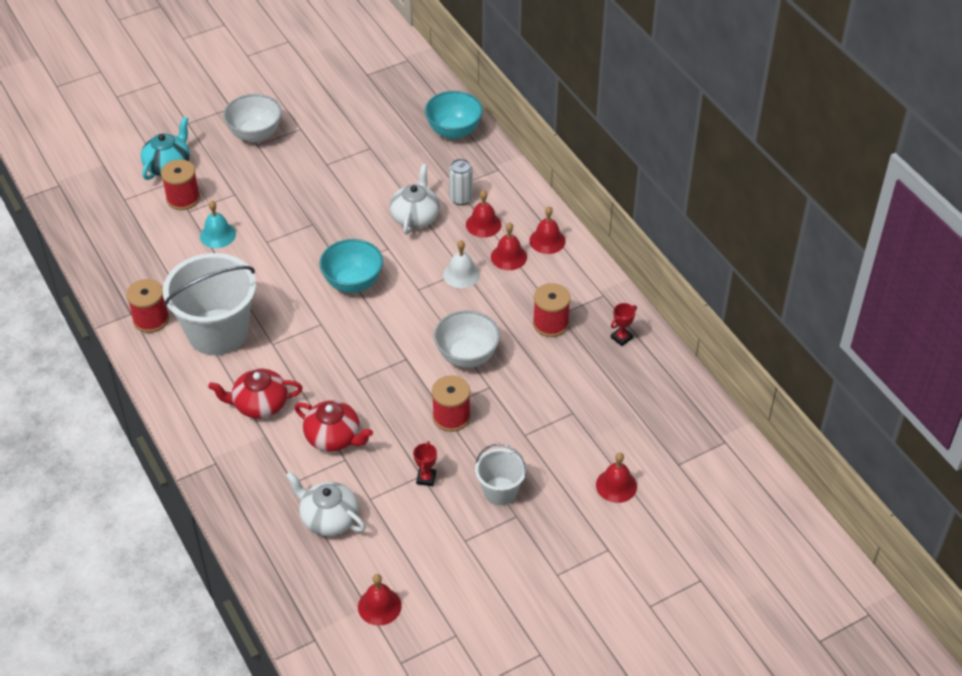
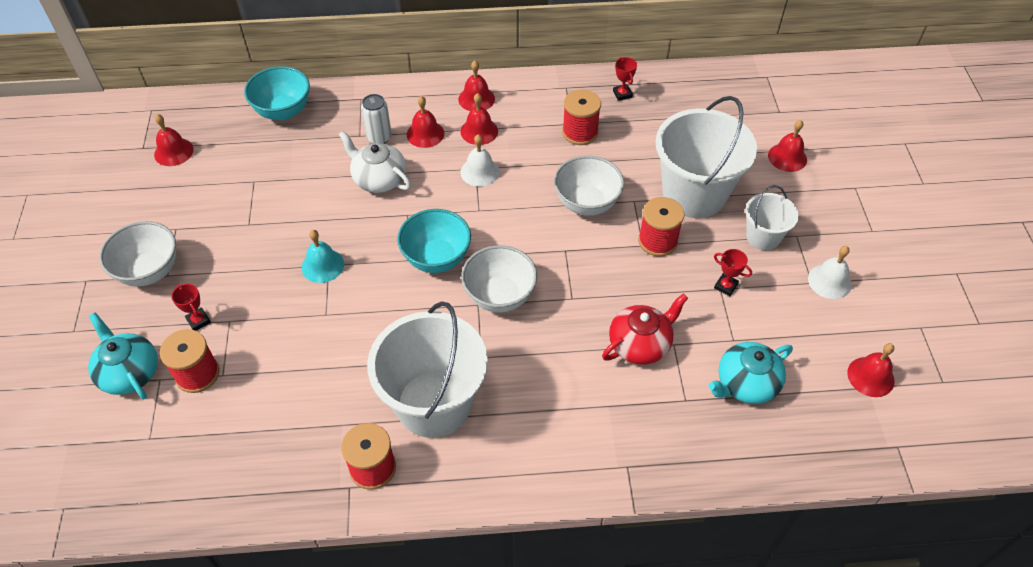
camera: 65 degrees left, 5 degrees up
turquoise bell [200,201,236,248] -> turquoise bell moved to [302,230,344,283]
red teapot [208,369,303,419] -> none
white teapot [285,471,366,536] -> turquoise teapot [708,342,793,404]
none -> red bell [154,114,193,166]
none -> red trophy [171,284,211,331]
none -> white bowl [461,245,537,313]
none -> white bucket [655,96,757,218]
none -> white bell [808,246,852,299]

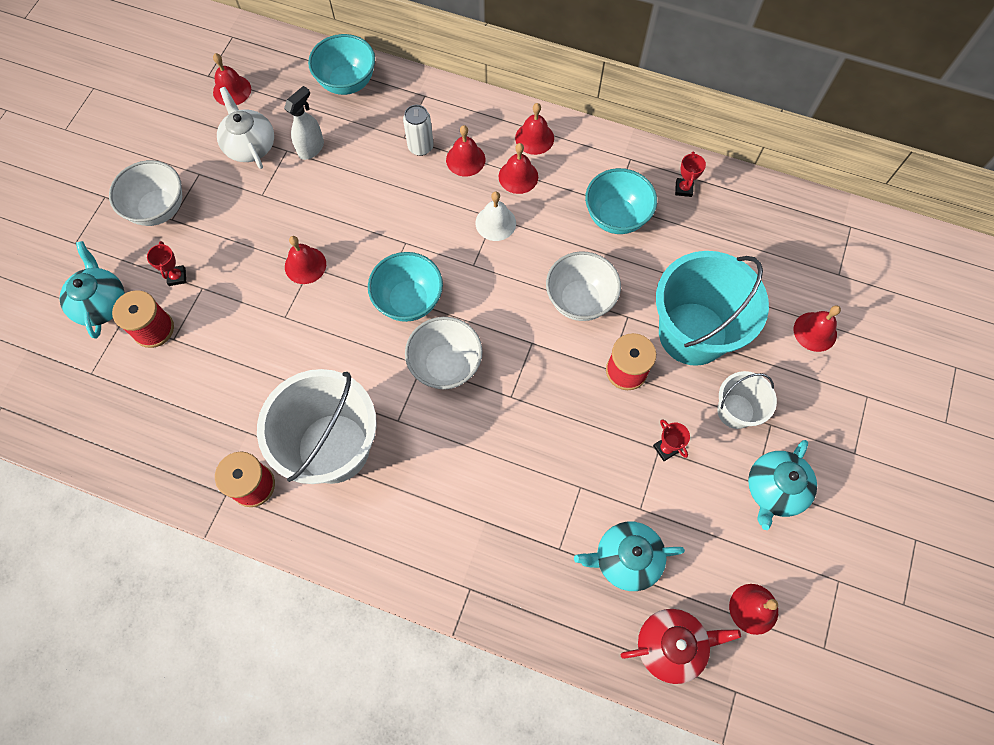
camera: 25 degrees right, 15 degrees up
turquoise bell [302,230,344,283] -> red bell [285,236,326,284]
white teapot [339,131,411,193] -> white teapot moved to [217,87,274,169]
red spool [562,89,601,145] -> turquoise bowl [585,168,657,234]
red teapot [602,293,688,365] -> red teapot moved to [621,609,741,684]
white bucket [655,96,757,218] -> turquoise bucket [656,251,769,366]
white bell [808,246,852,299] -> turquoise teapot [748,440,817,530]
none -> white spray bottle [284,86,324,160]

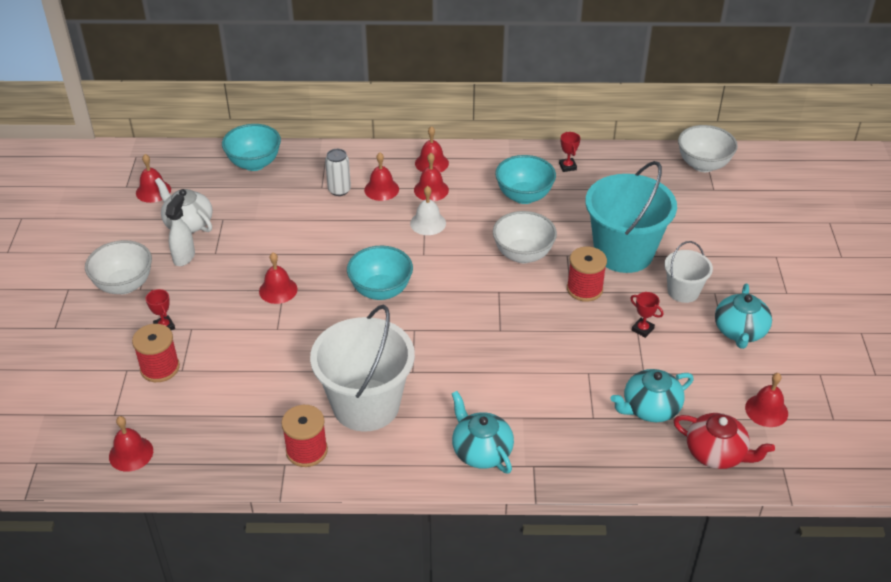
camera: 20 degrees left, 25 degrees down
turquoise teapot [59,241,125,339] -> turquoise teapot moved to [452,391,514,474]
white spray bottle [284,86,324,160] -> white spray bottle moved to [165,194,195,266]
white bowl [405,317,483,389] -> white bowl moved to [678,125,738,172]
red teapot [621,609,741,684] -> red teapot turned 60 degrees clockwise [674,413,775,469]
red bell [794,305,841,352] -> red bell moved to [109,416,153,472]

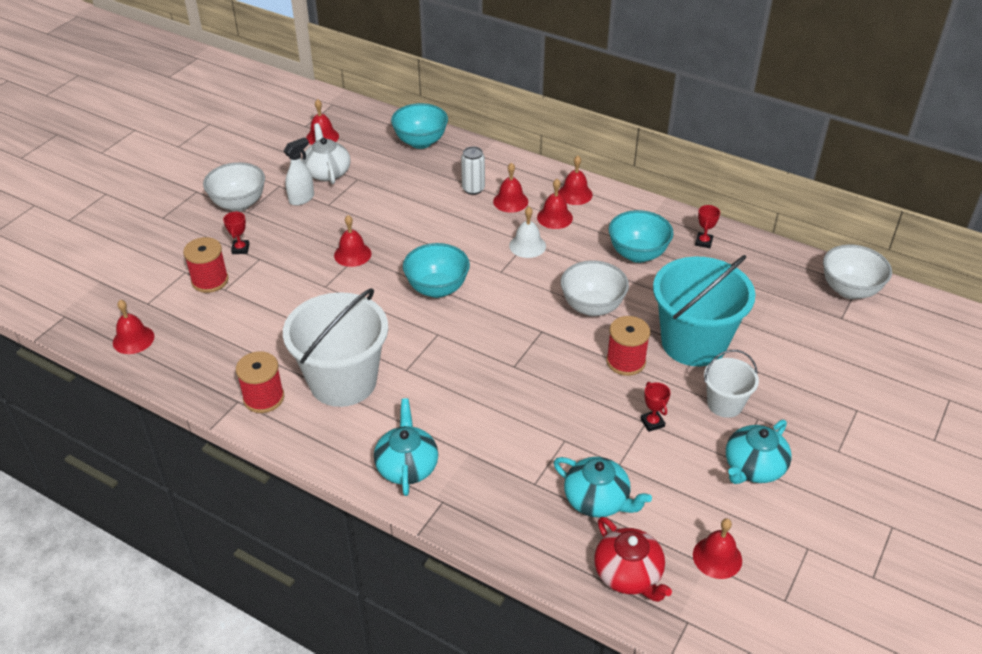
camera: 30 degrees right, 0 degrees up
turquoise teapot [611,369,694,422] -> turquoise teapot turned 150 degrees counterclockwise [554,457,652,517]

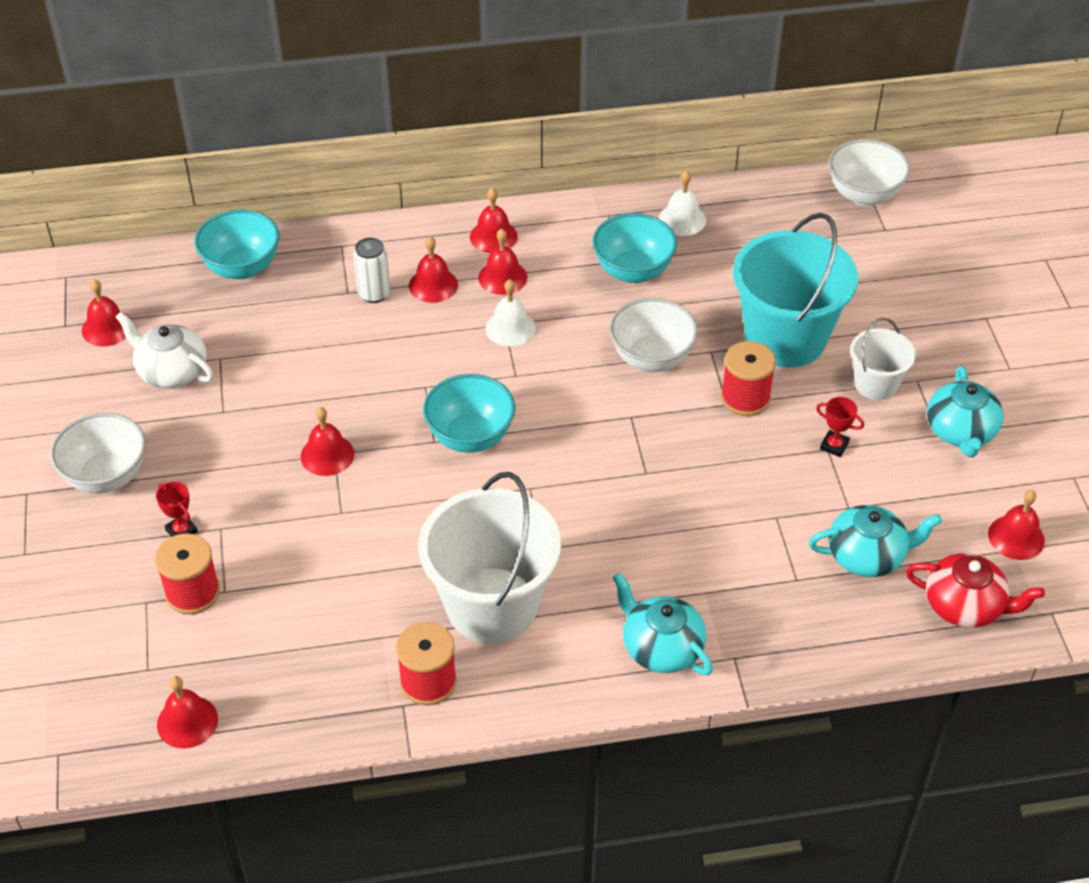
camera: 40 degrees left, 5 degrees up
white spray bottle [284,137,314,206] -> none
red trophy [695,205,720,248] -> white bell [659,170,706,236]

